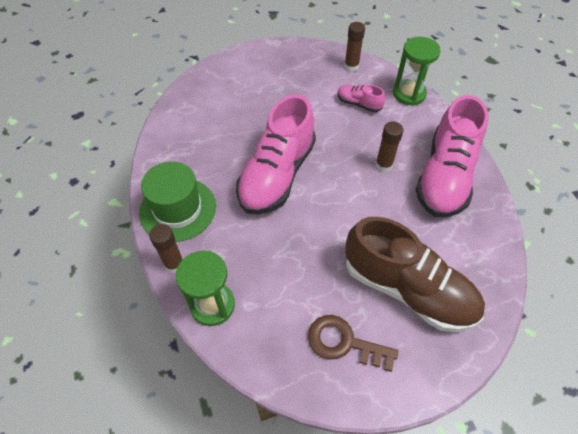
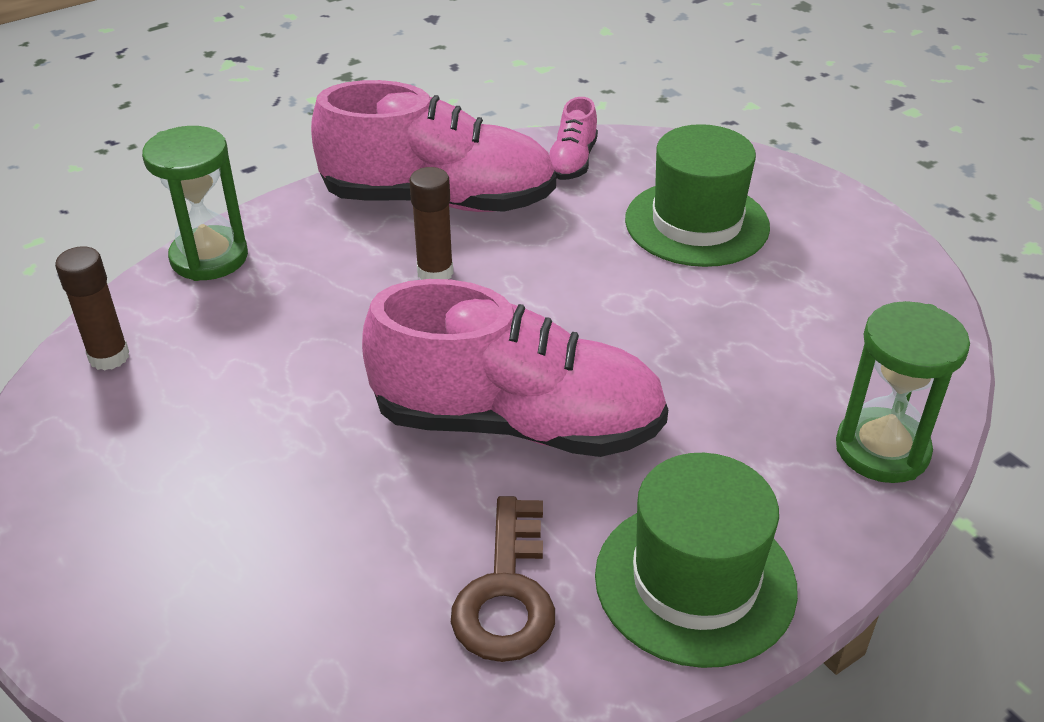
camera: 105 degrees left, 15 degrees down
brown glue stick [149,224,183,273] -> none
brown key [308,315,398,372] -> brown key moved to [451,496,555,662]
pink shoe [337,85,385,112] -> pink shoe moved to [549,97,598,180]
brown shoe [345,217,485,332] -> green hat [625,124,770,267]

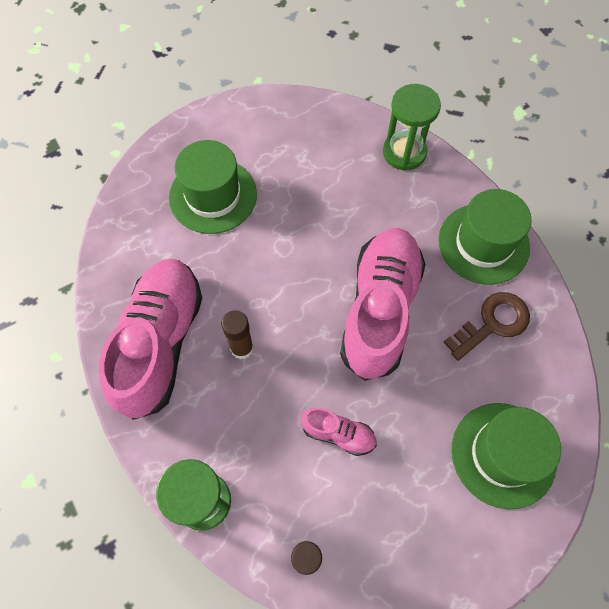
camera: 85 degrees left, 25 degrees up
brown key [451,496,555,662] -> brown key turned 45 degrees counterclockwise [443,292,530,361]
pink shoe [549,97,598,180] -> pink shoe moved to [301,408,377,456]
none -> green hat [452,403,561,510]

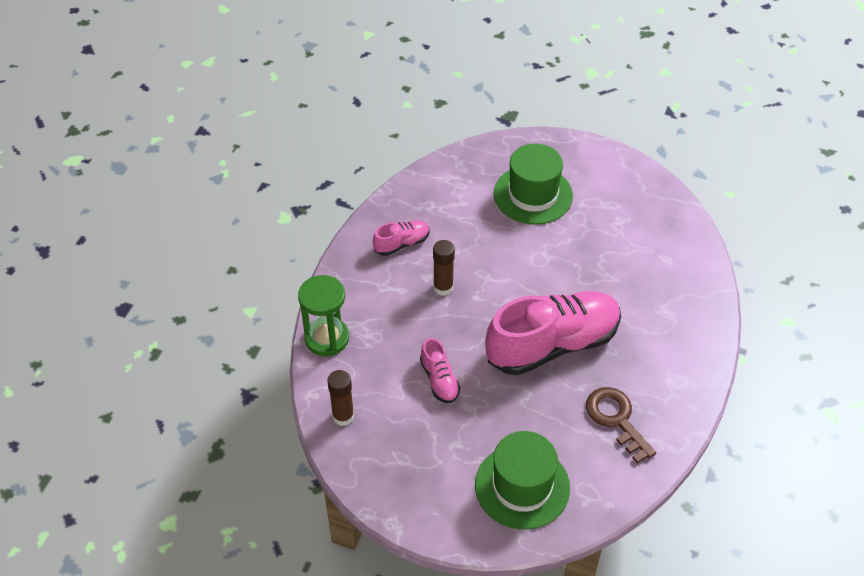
camera: 50 degrees right, 15 degrees down
pink shoe [99,259,202,420] -> pink shoe [373,220,430,256], size x0.45
green hourglass [383,84,441,171] -> none
green hat [438,189,532,285] -> none
brown key [443,292,530,361] -> brown key turned 135 degrees counterclockwise [586,387,656,463]

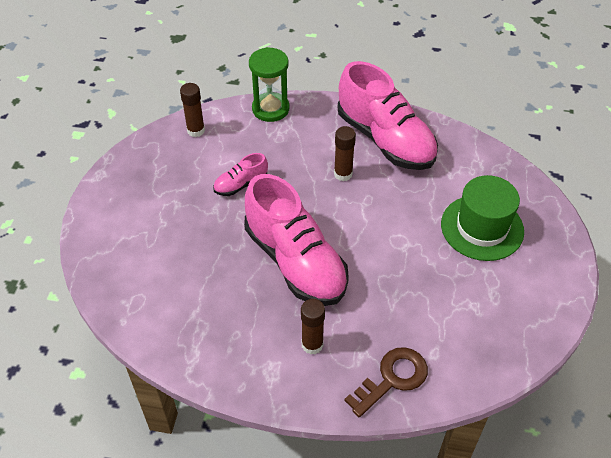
camera: 80 degrees right, 0 degrees up
pink shoe [373,220,430,256] -> pink shoe [338,61,438,170], size x2.24
green hat [475,431,570,530] -> none
brown key [586,387,656,463] -> brown key moved to [344,347,428,417]
none -> brown glue stick [301,299,325,354]

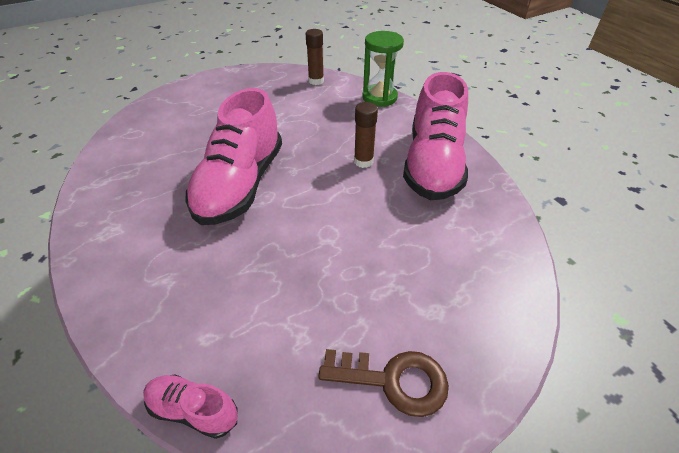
camera: 50 degrees right, 5 degrees down
pink shoe [213,153,268,196] -> pink shoe moved to [143,375,238,439]
brown glue stick [301,299,325,354] -> none
brown key [344,347,428,417] -> brown key moved to [318,349,449,417]
green hat [441,175,524,261] -> none

